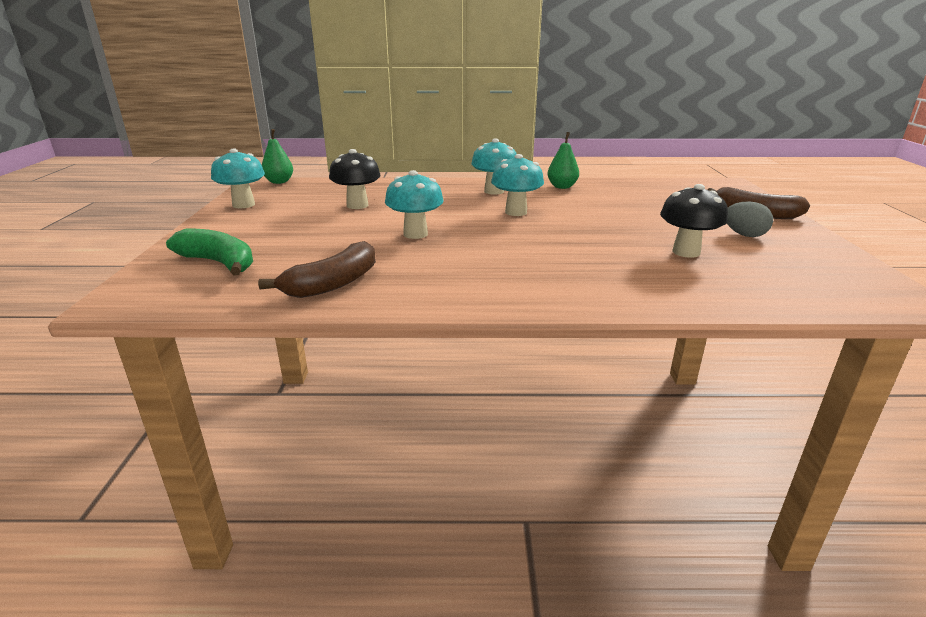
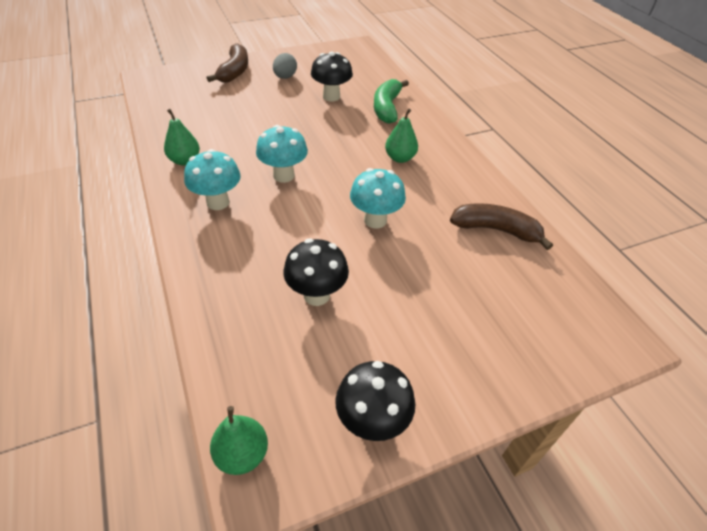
camera: 115 degrees left, 20 degrees up
green banana [166,229,253,275] -> green banana moved to [374,79,409,124]
turquoise mushroom [211,149,265,208] -> black mushroom [335,361,415,441]
none -> green pear [385,108,418,163]

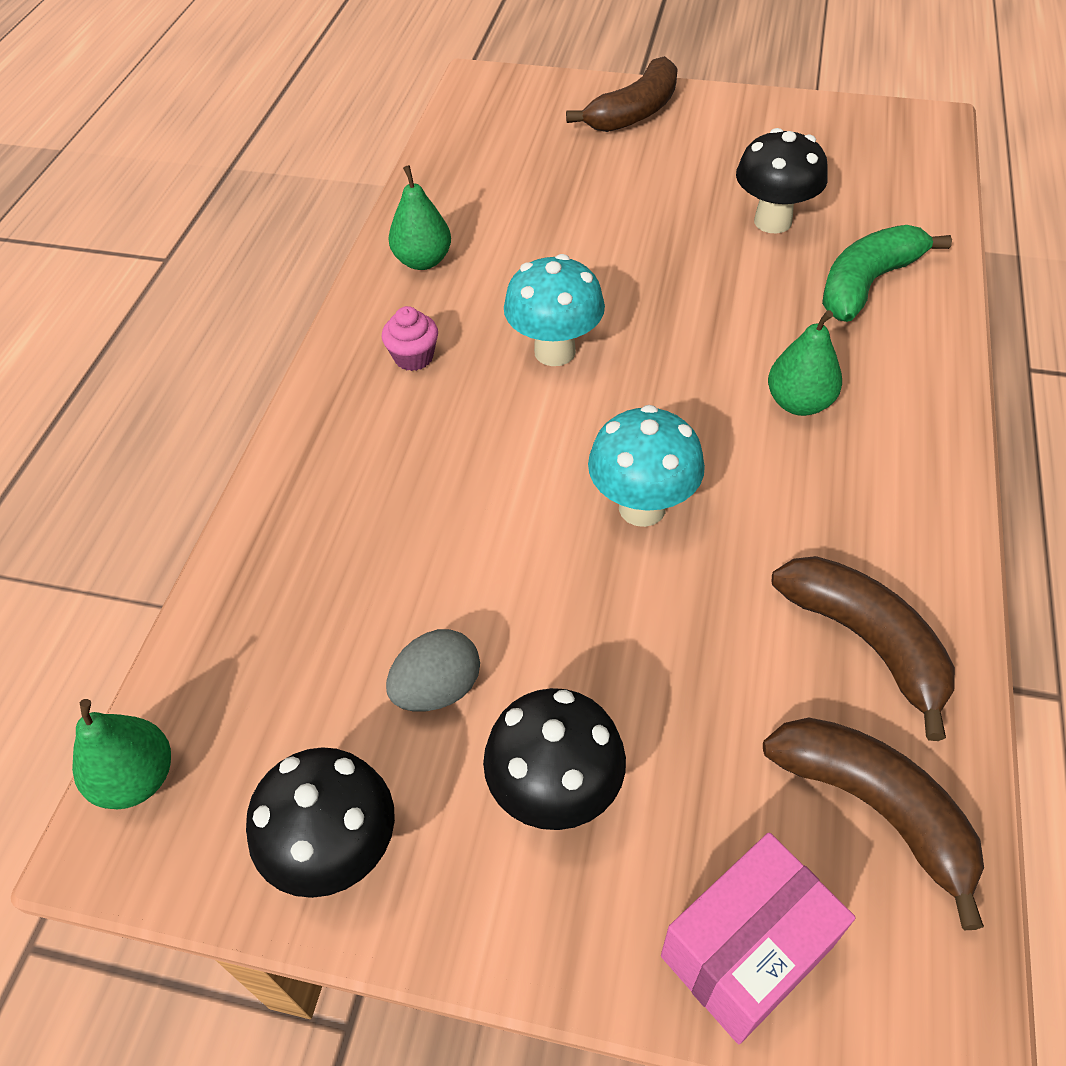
camera: 40 degrees right, 5 degrees up
turquoise mushroom [184,149,241,210] -> pink cupcake [382,306,438,371]
grey egg [273,53,297,79] -> grey egg moved to [386,629,480,712]
black mushroom [283,238,349,306] -> black mushroom moved to [483,688,626,830]
none -> pink box [661,832,855,1044]
none -> brown banana [763,717,984,930]

